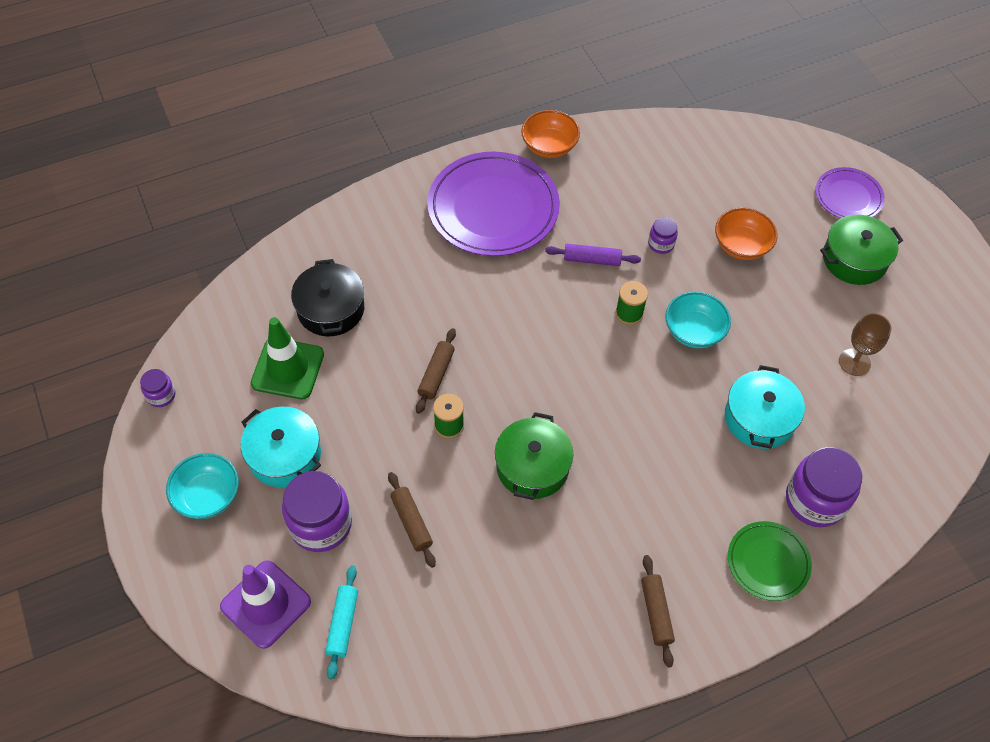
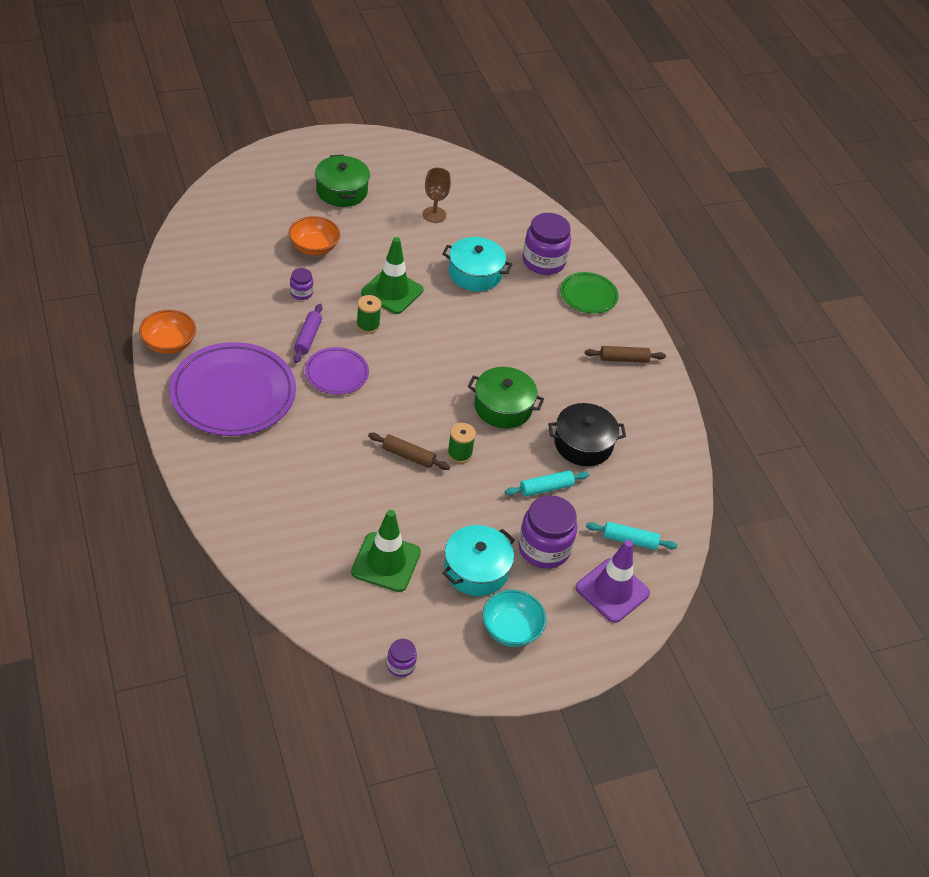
camera: 90 degrees left, 10 degrees down
black pot [291,259,364,337] -> black pot moved to [548,403,626,466]
brown rolling pin [388,472,436,568] -> turquoise rolling pin [505,470,589,497]
turquoise bowl [665,292,731,348] -> green traffic cone [361,237,423,314]
purple plate [815,167,885,218] -> purple plate moved to [305,347,369,395]

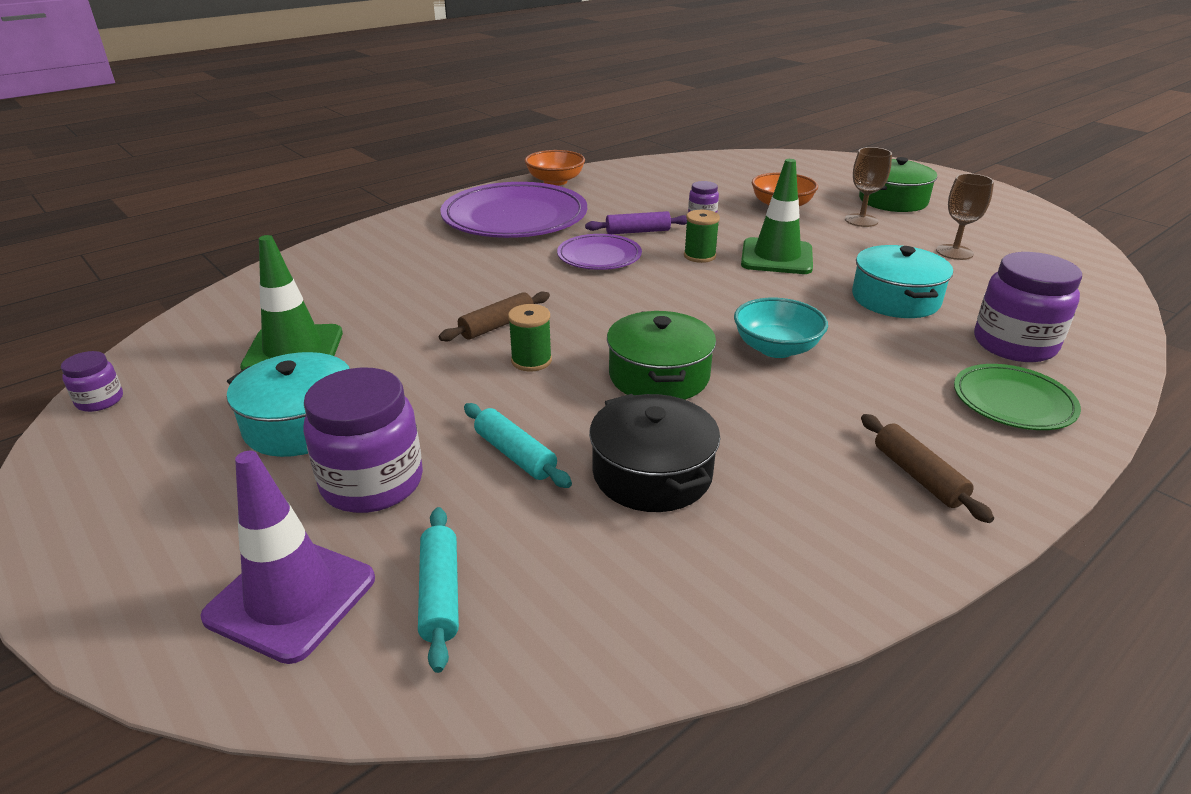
camera: 75 degrees right, 15 degrees down
brown rolling pin [368,433,450,470] -> brown rolling pin turned 45 degrees clockwise [439,291,550,341]
turquoise bowl [482,590,547,647] -> turquoise bowl moved to [734,298,828,358]
none -> brown goblet [845,147,892,227]

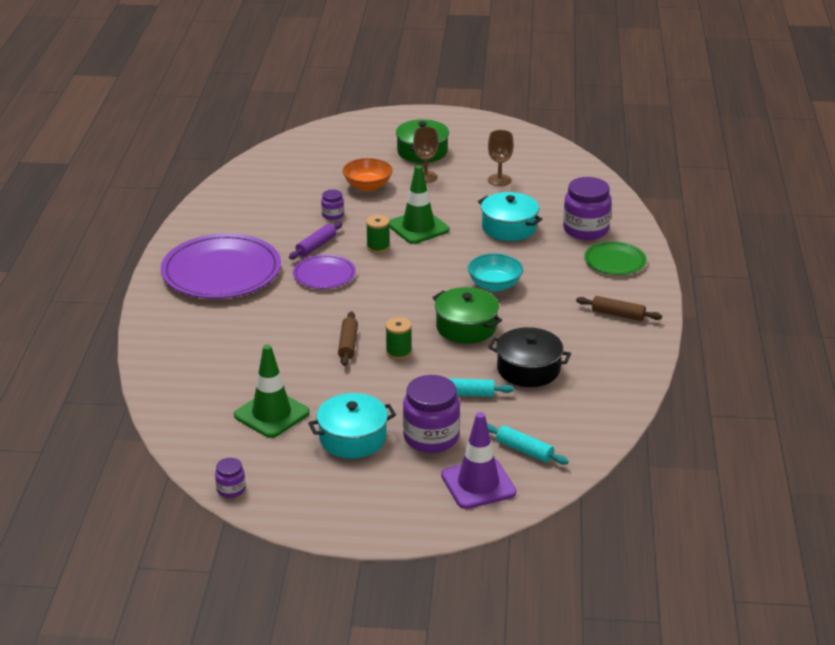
camera: 45 degrees left, 0 degrees up
orange bowl [525,150,585,186] -> none

